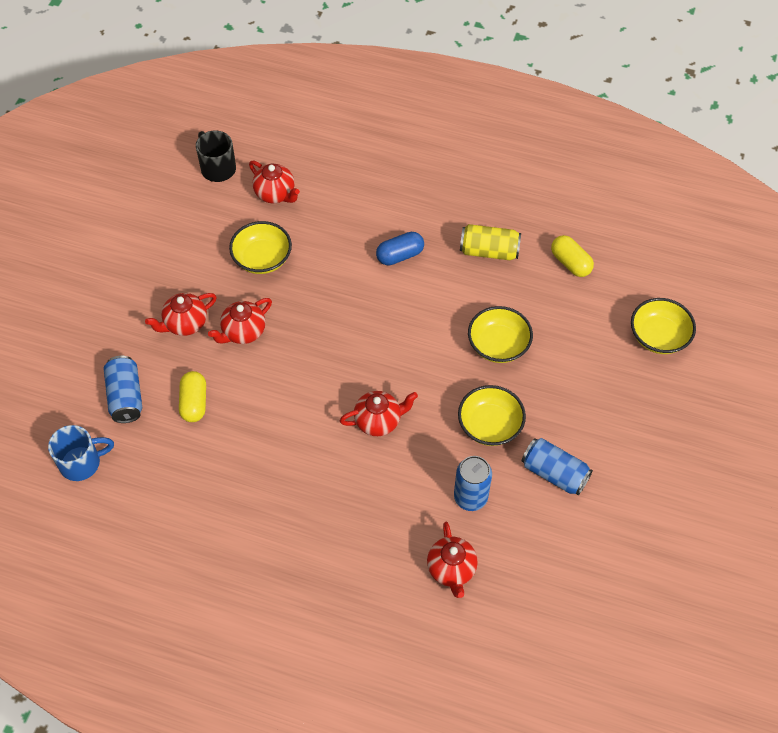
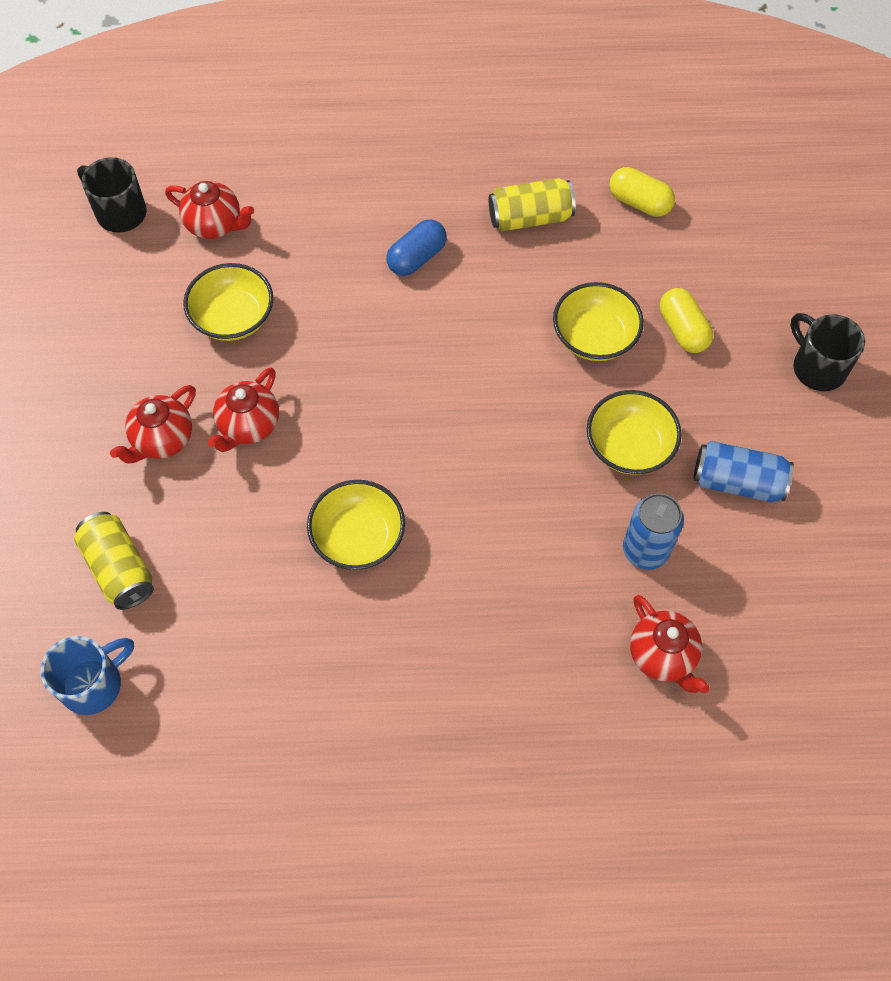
camera: 20 degrees left, 5 degrees up
blue can [104,356,142,423] -> yellow can [74,512,154,610]
yellow capsule [179,371,206,422] -> yellow capsule moved to [660,288,713,353]
red teapot [340,391,418,436] -> none
yellow bowl [631,298,696,354] -> yellow bowl moved to [307,480,405,570]
none -> black mug [791,313,865,391]

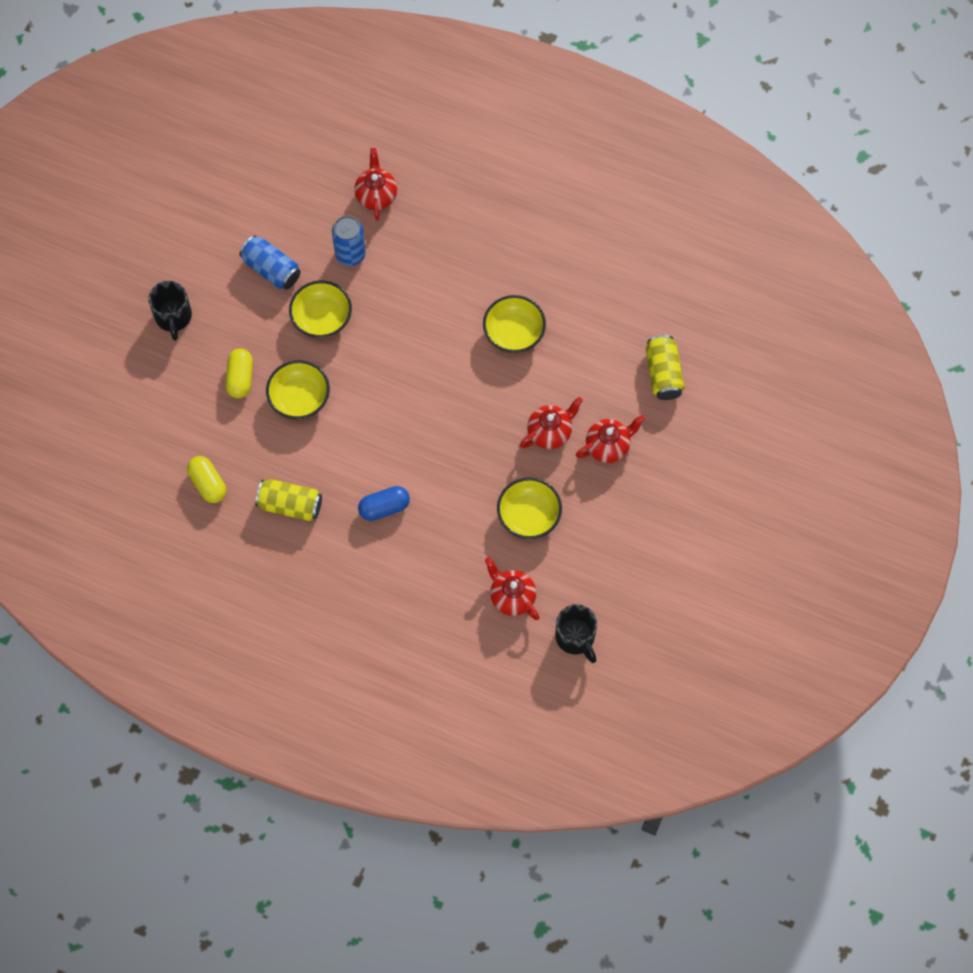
camera: 155 degrees left, 5 degrees up
blue mug [41,636,134,715] -> none

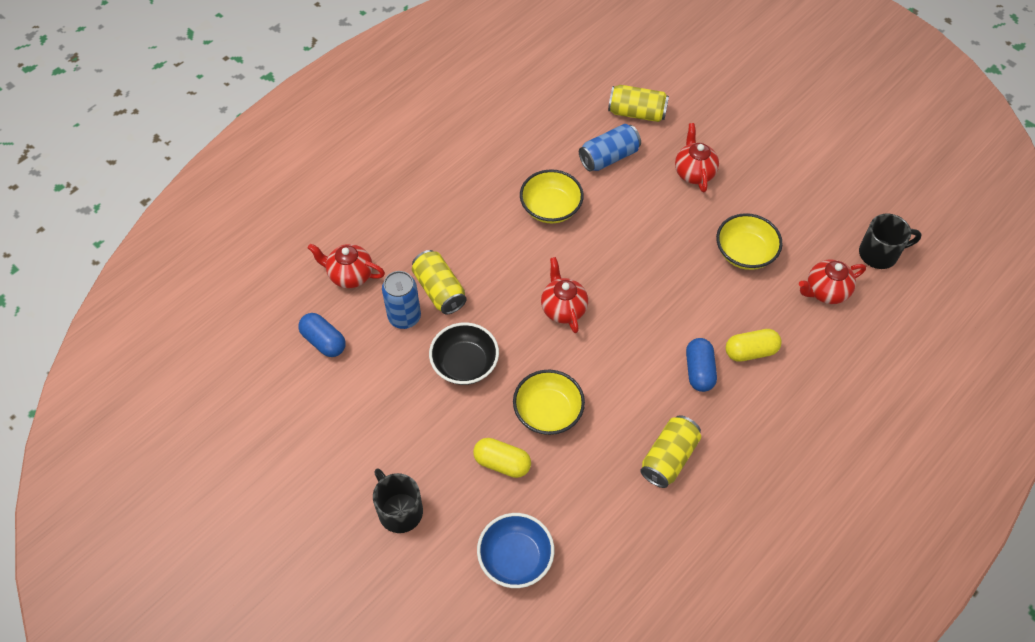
camera: 70 degrees left, 10 degrees down
black mug [148,281,192,340] -> black mug turned 135 degrees counterclockwise [373,468,423,533]
yellow capsule [187,456,226,503] -> yellow capsule moved to [726,329,782,362]
blue can [239,235,301,290] -> blue can moved to [579,124,641,172]
yellow bowl [289,281,352,338] -> black bowl [429,322,499,385]
red teapot [520,397,583,449] -> red teapot moved to [541,257,588,333]
none -> blue capsule [298,313,346,357]
none -> yellow can [412,250,467,314]
none -> blue bowl [477,513,554,588]

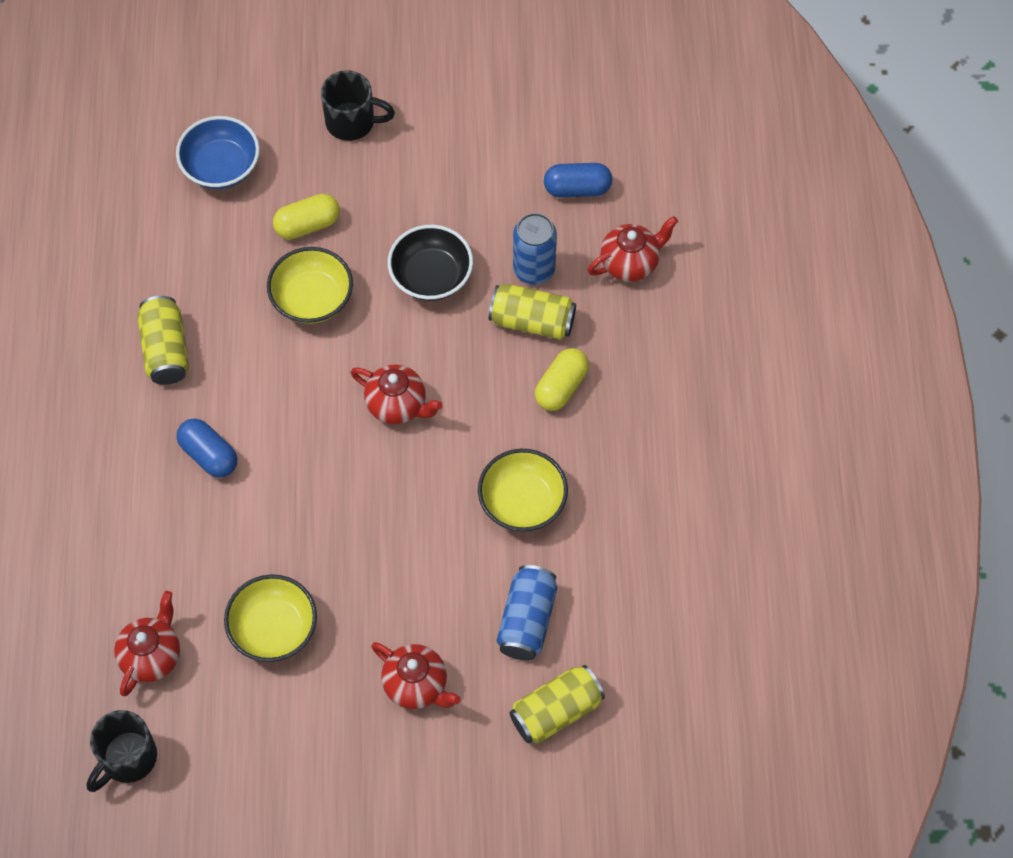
camera: 135 degrees right, 5 degrees up
yellow capsule [726,329,782,362] -> yellow capsule moved to [535,348,589,411]

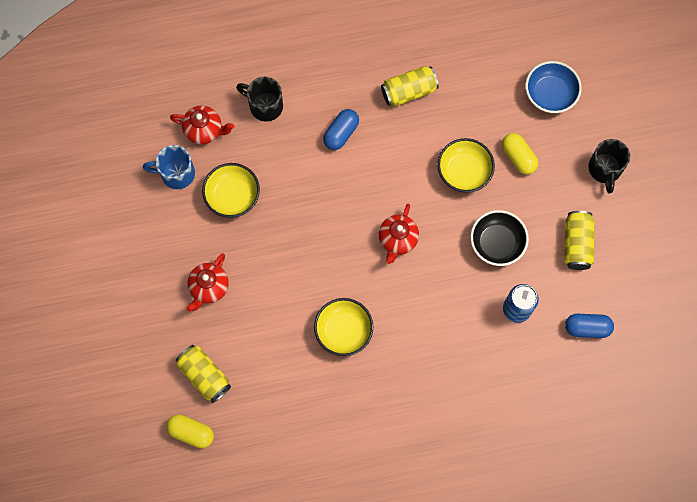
camera: 80 degrees right, 10 degrees up
black mug [87,710,157,792] -> black mug moved to [236,77,283,122]
yellow can [489,284,576,340] -> yellow can moved to [564,211,595,270]
blue can [497,565,557,661] -> none
yellow capsule [535,348,589,411] -> yellow capsule moved to [166,414,214,448]
blue capsule [544,163,612,197] -> blue capsule turned 75 degrees counterclockwise [565,314,614,338]
red teapot [587,216,678,281] -> none
none -> blue mug [143,145,195,189]

